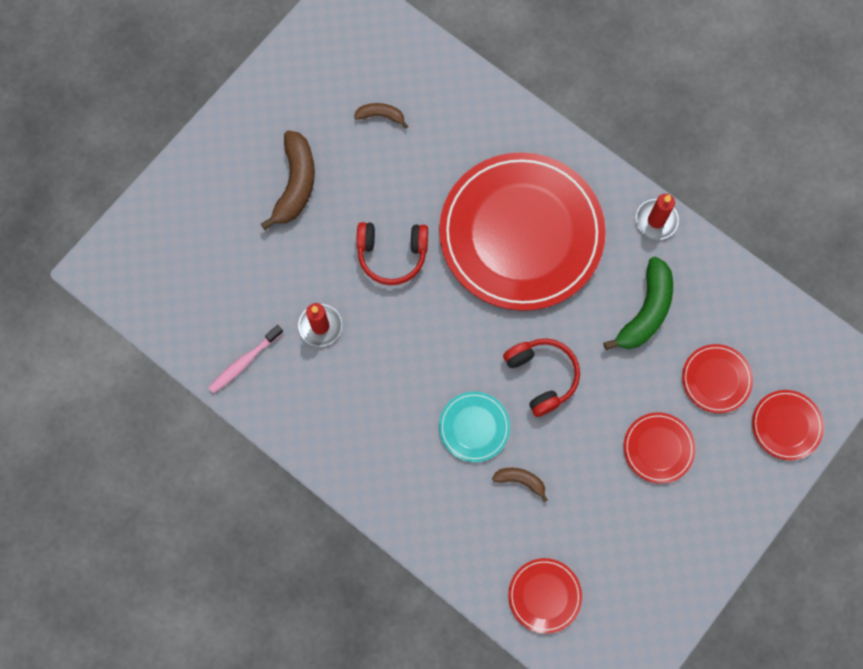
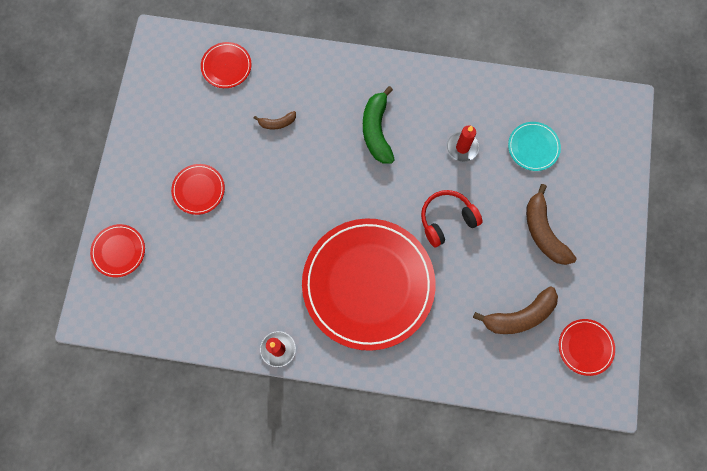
camera: 150 degrees right, 0 degrees up
pink toothbrush [208,325,284,394] -> none
brown banana [354,103,408,129] -> brown banana [473,286,558,334], size x1.91
turquoise plate [439,392,510,462] -> turquoise plate moved to [508,122,561,171]
red headphones [503,338,580,417] -> none
green banana [603,257,673,350] -> green banana moved to [363,86,395,163]
red plate [682,344,753,413] -> red plate moved to [559,319,615,376]

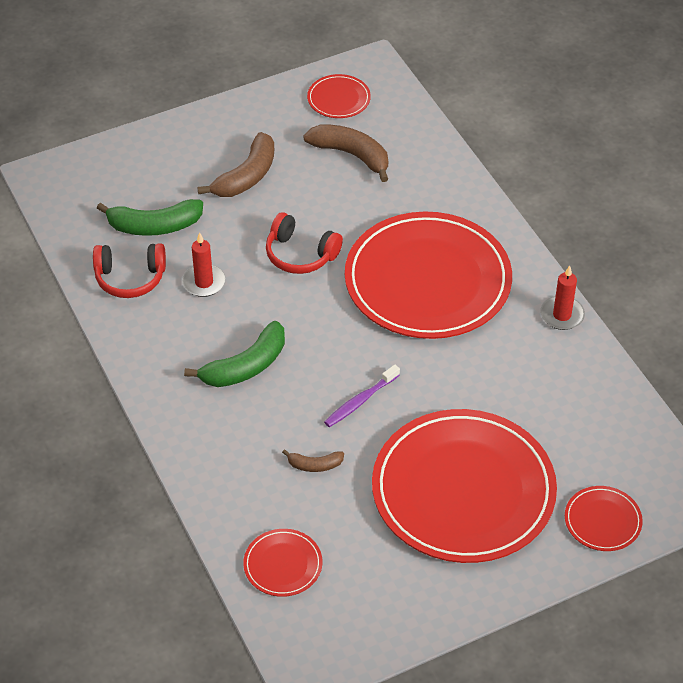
camera: 125 degrees left, 25 degrees down
red plate [171,164,225,215] -> red plate [372,409,557,563], size x2.40
brown banana [254,111,296,129] -> brown banana turned 135 degrees clockwise [282,449,344,472]
turquoise plate [508,122,561,171] -> green banana [97,199,203,236]
none -> red headphones [93,243,166,298]
none -> purple toothbrush [324,365,400,427]

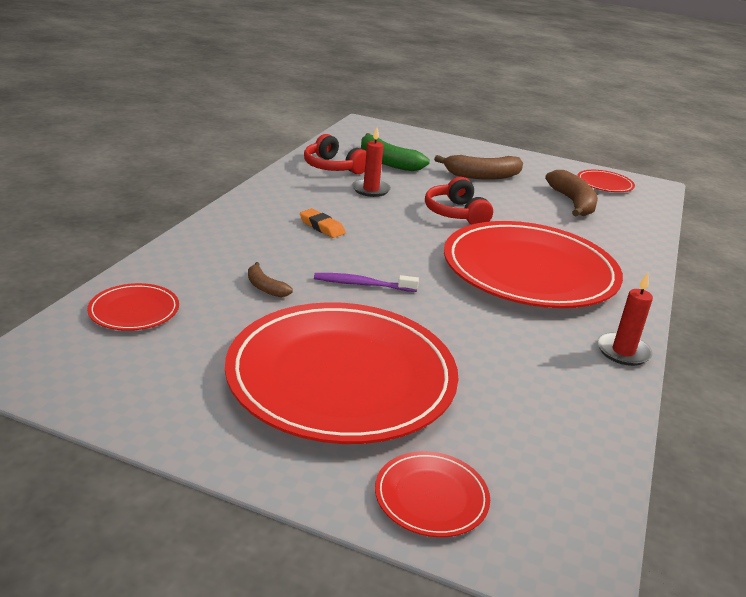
camera: 45 degrees right, 20 degrees down
green banana [184,321,285,387] -> orange eraser [300,209,346,238]

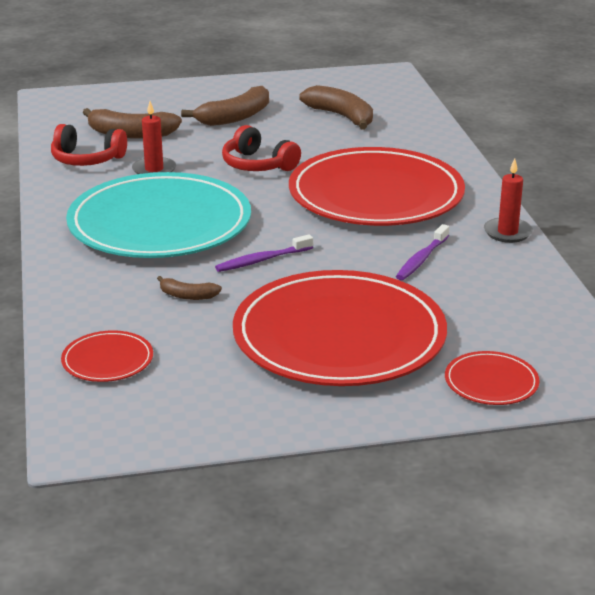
camera: 30 degrees left, 0 degrees up
orange eraser [300,209,346,238] -> turquoise plate [66,172,251,258]
green banana [361,133,430,171] -> brown banana [83,108,182,139]
red plate [577,170,635,192] -> none
none -> purple toothbrush [396,224,449,280]

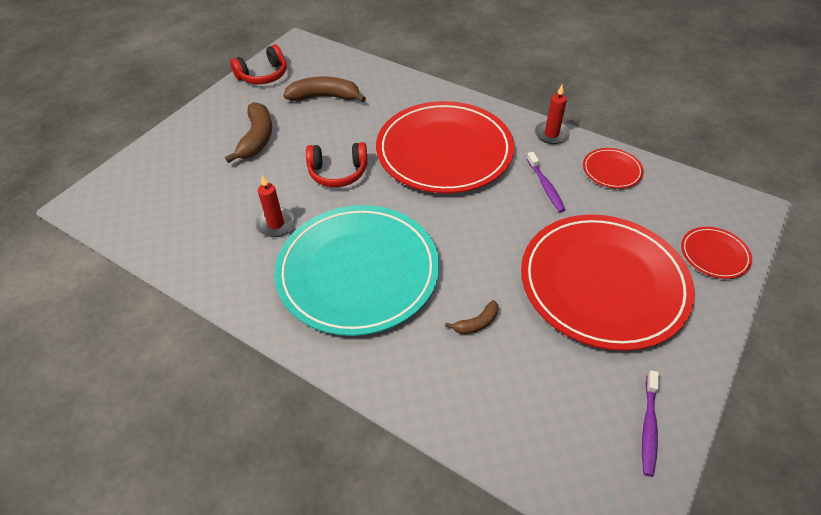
camera: 45 degrees left, 20 degrees up
red headphones [51,124,127,166] -> red headphones moved to [230,44,287,84]
red plate [61,330,153,382] -> red plate moved to [583,148,644,189]
brown banana [83,108,182,139] -> none
purple toothbrush [215,234,313,272] -> purple toothbrush moved to [642,370,659,477]

